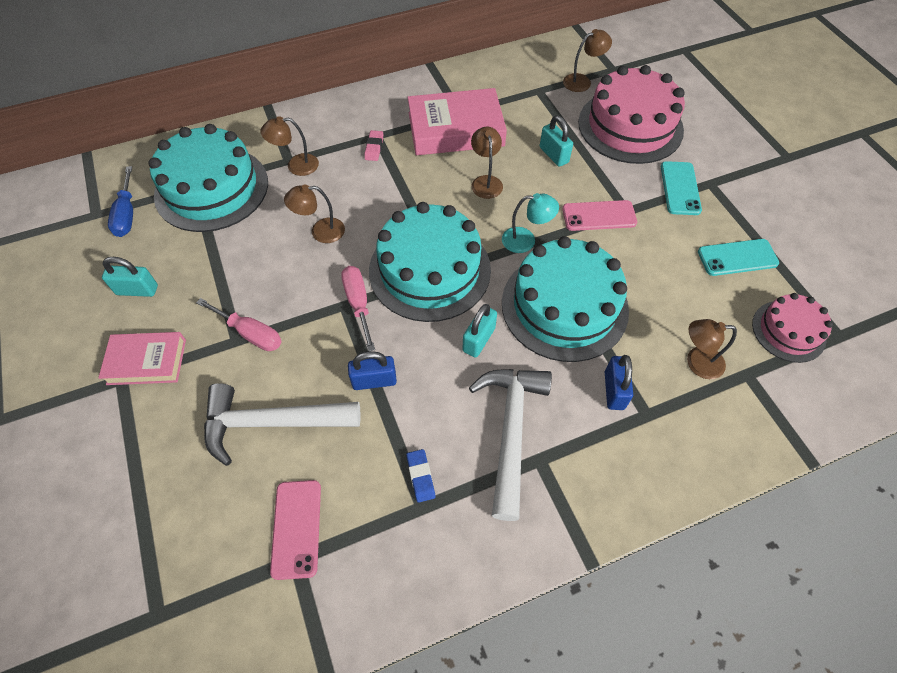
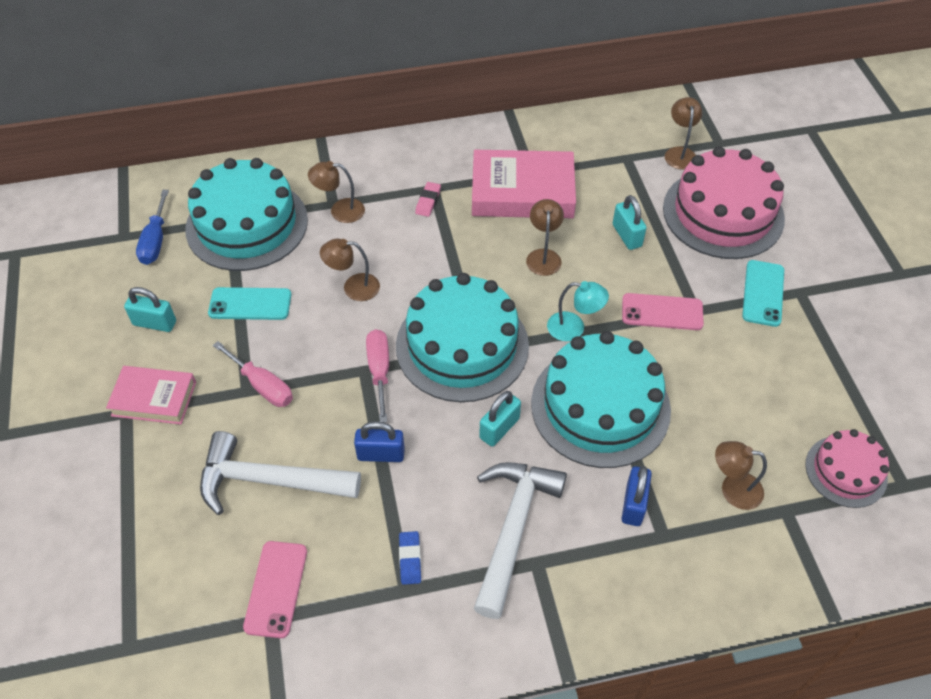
camera: 10 degrees right, 5 degrees down
brown lamp [563,29,612,92] -> brown lamp turned 75 degrees counterclockwise [665,97,702,170]
turquoise phone [698,239,779,276] -> turquoise phone moved to [208,287,291,320]

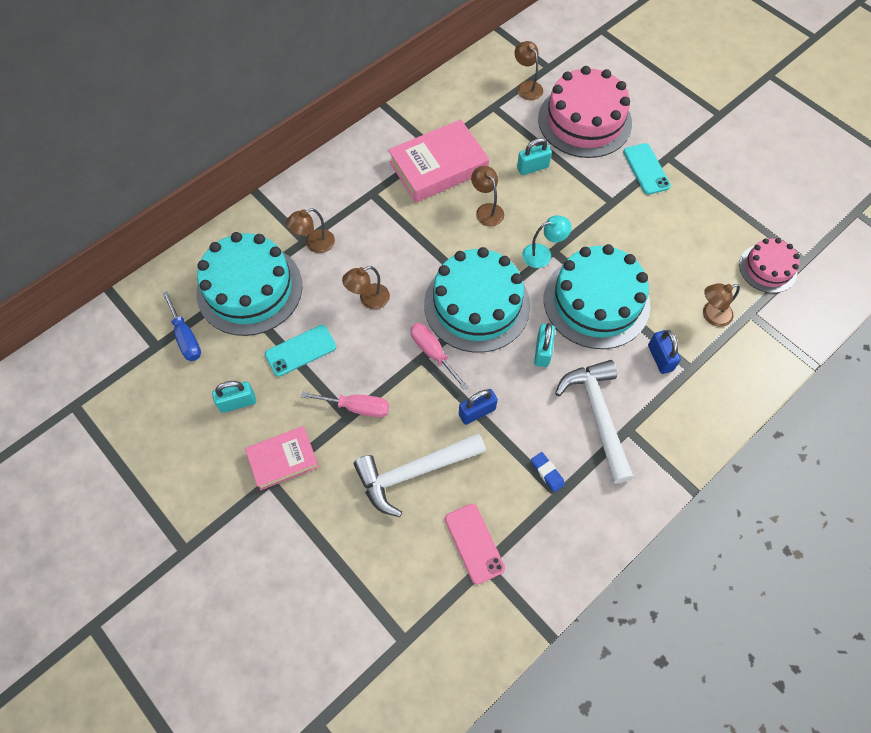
camera: 30 degrees left, 10 degrees up
pink eraser [415,182,441,217] -> none
turquoise padlock [613,195,647,250] -> turquoise padlock turned 60 degrees counterclockwise [517,138,552,175]
pink phone [622,293,704,330] -> none

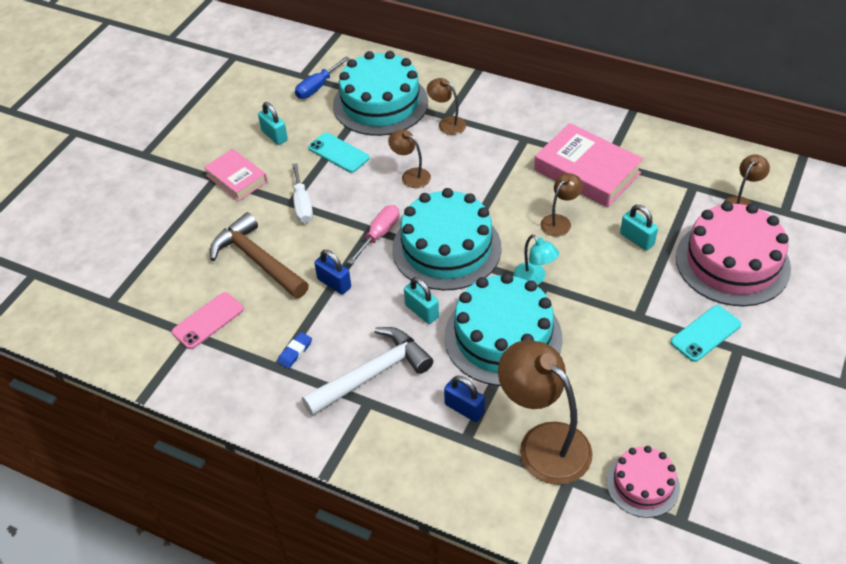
camera: 70 degrees right, 15 degrees down
pink screwdriver [301,392,389,418] -> white screwdriver [292,163,313,223]
white hammer [354,433,486,517] -> brown hammer [210,212,309,299]
turquoise padlock [534,323,555,367] -> turquoise padlock turned 60 degrees clockwise [404,277,439,324]
blue padlock [648,330,681,374] -> blue padlock turned 75 degrees clockwise [444,376,485,422]
brown lamp [703,283,740,327] -> brown lamp [498,340,593,485], size x1.97

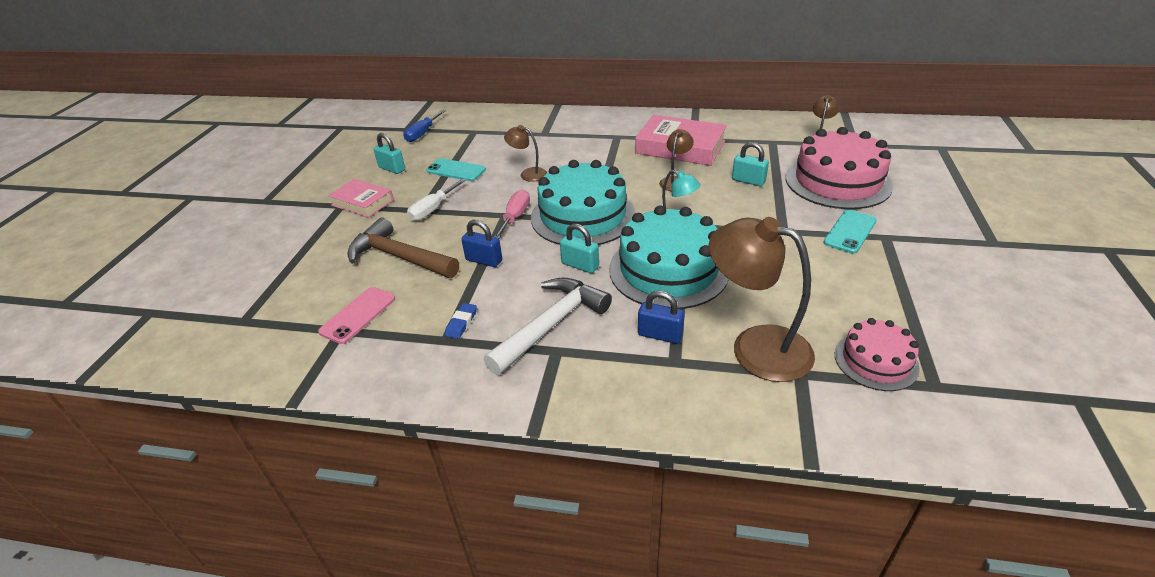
camera: 15 degrees left, 10 degrees down
white screwdriver [292,163,313,223] -> white screwdriver turned 60 degrees clockwise [407,179,466,221]
turquoise cake [333,51,428,136] -> none
brown lamp [427,78,466,135] -> none

